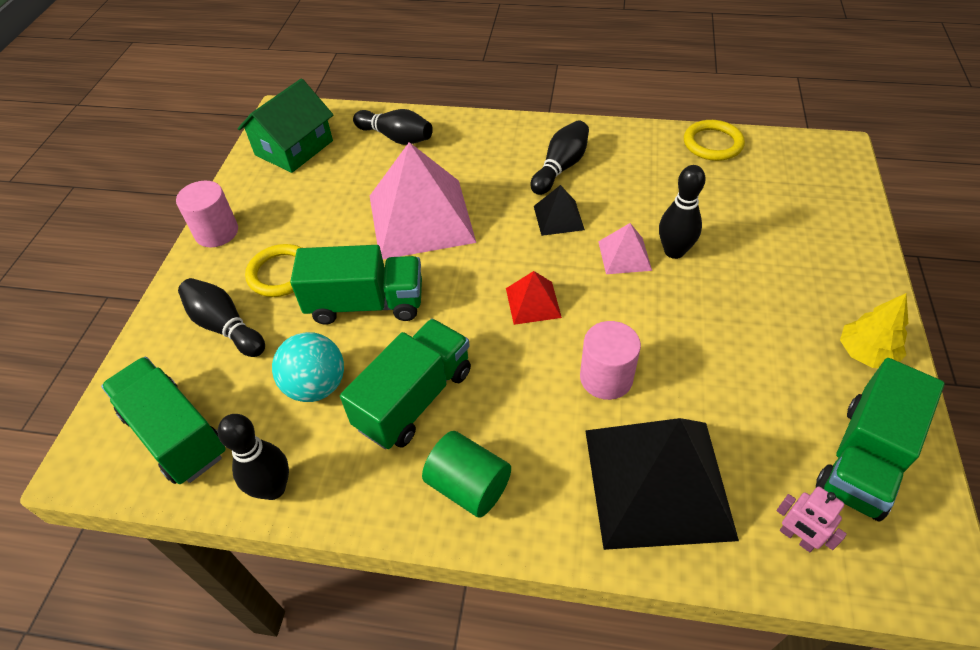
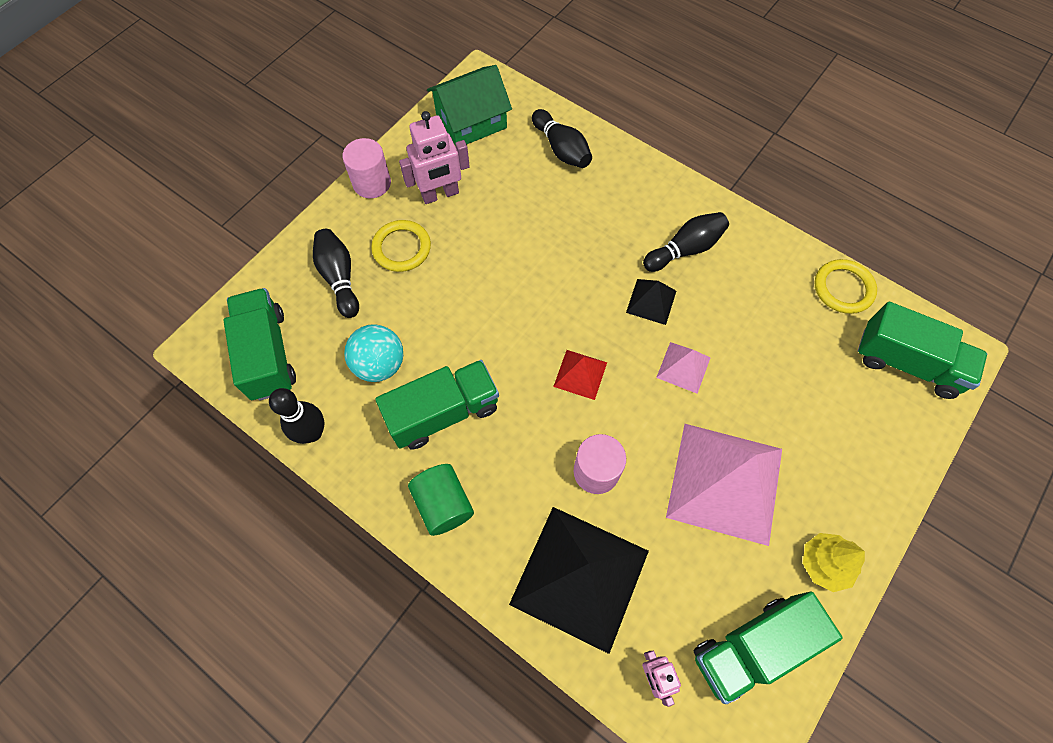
camera: 25 degrees right, 15 degrees up
green truck [290,245,422,325] -> green truck moved to [858,302,987,399]
pink pyramid [370,142,476,259] -> pink pyramid moved to [666,424,782,546]
black bowling pin [659,165,706,259] -> none
none -> pink robot [399,111,470,204]

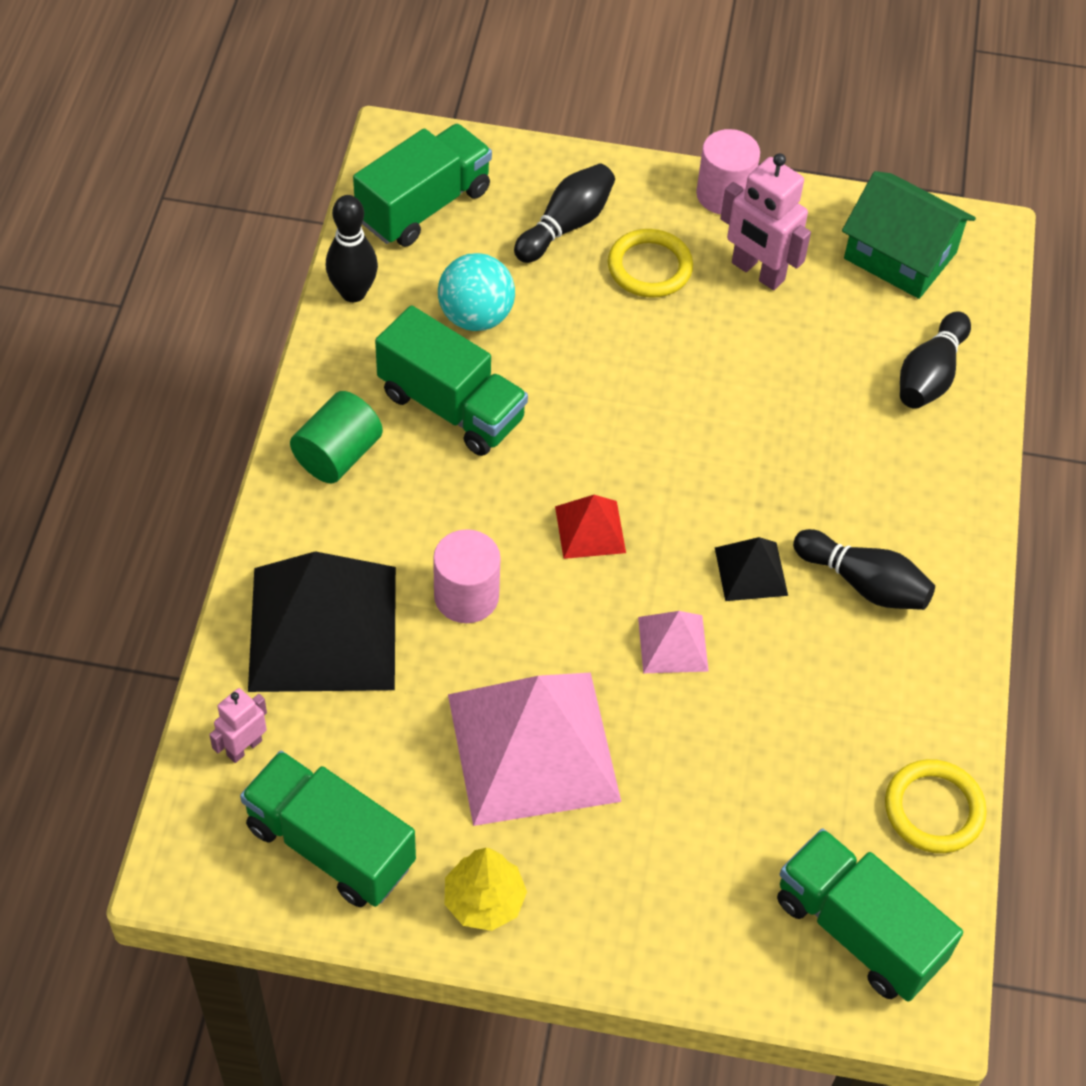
camera: 60 degrees right, 10 degrees down
green truck [858,302,987,399] -> green truck turned 135 degrees clockwise [777,828,963,1002]

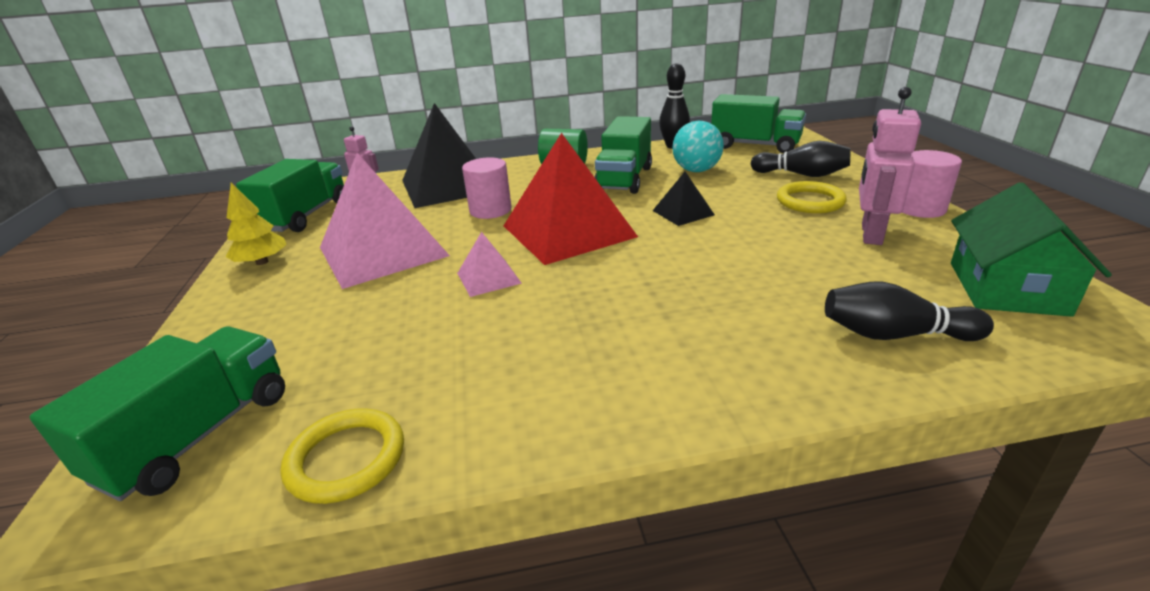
camera: 75 degrees right, 25 degrees down
red pyramid [555,495,626,559] -> red pyramid [504,133,638,265], size x2.20
black pyramid [715,537,788,601] -> black pyramid moved to [653,172,715,226]
black bowling pin [793,529,935,610] -> none

